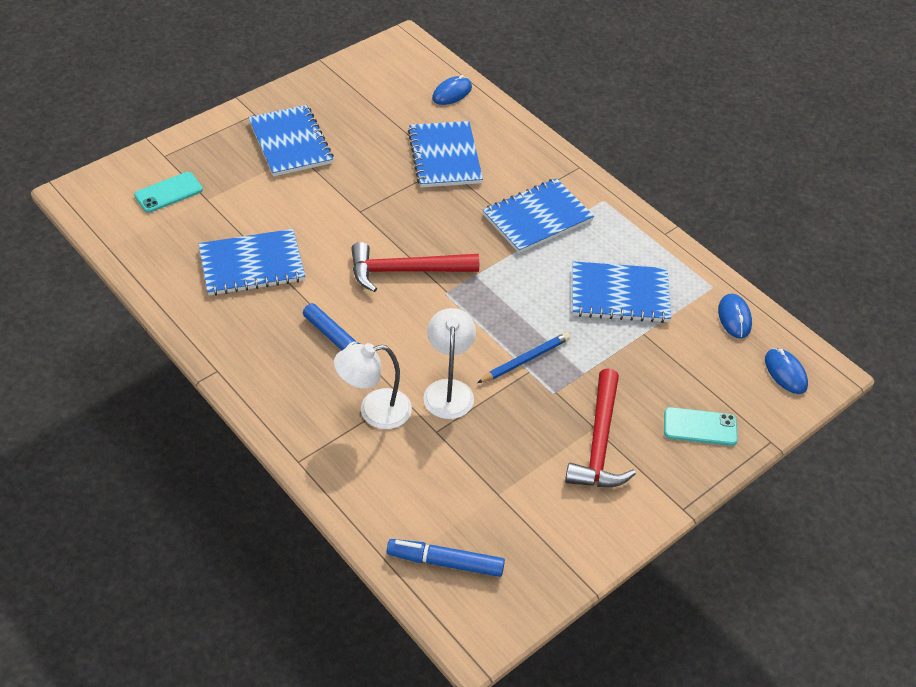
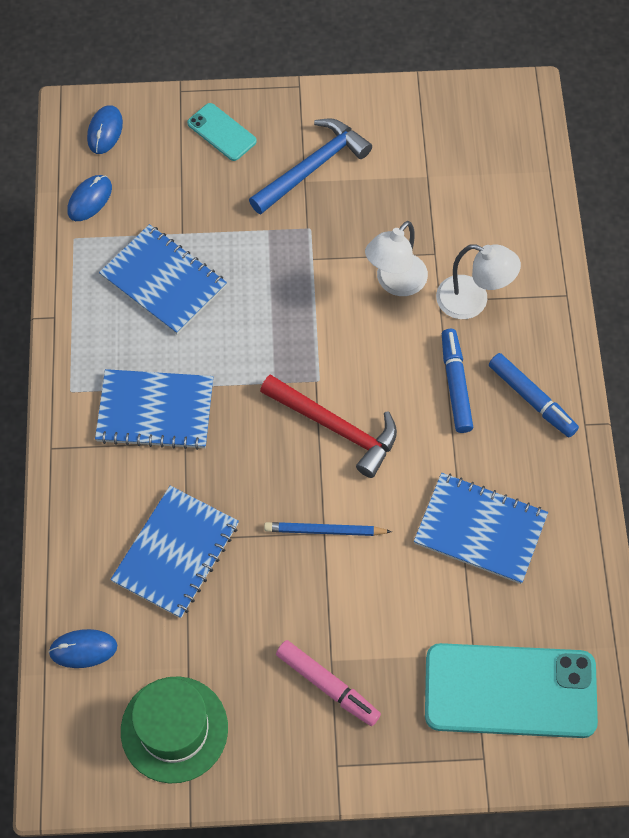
camera: 140 degrees left, 15 degrees up
turquoise phone [134,172,203,213] -> turquoise phone [425,643,598,738], size x2.07
blue notebook [248,105,334,177] -> pink marker [276,640,381,726]
blue marker [387,539,505,577] -> blue marker moved to [489,353,579,437]
blue pencil [477,332,570,383] -> blue pencil moved to [264,522,392,536]
red hammer [565,368,636,487] -> blue hammer [249,118,372,214]
none -> green hat [121,676,228,783]

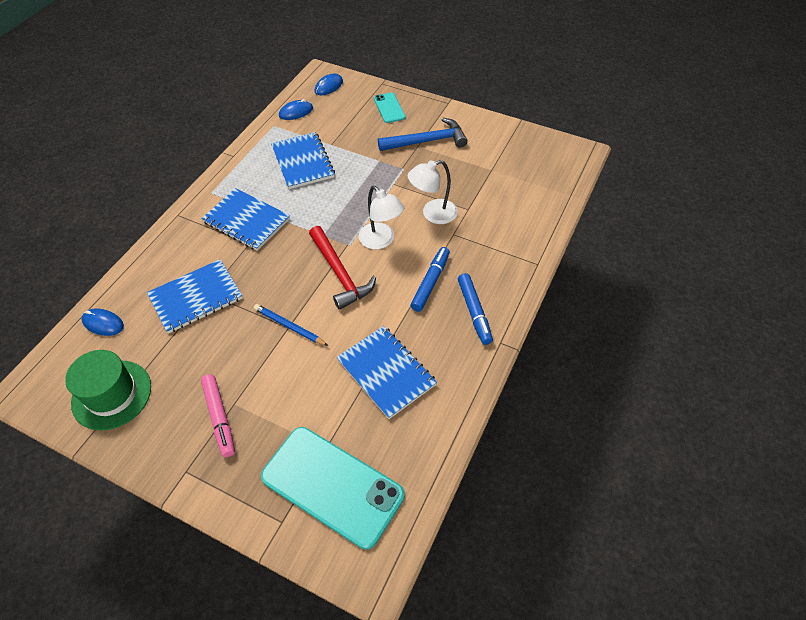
camera: 30 degrees right, 10 degrees down
white lamp [436,244,521,319] -> white lamp moved to [359,186,404,249]

